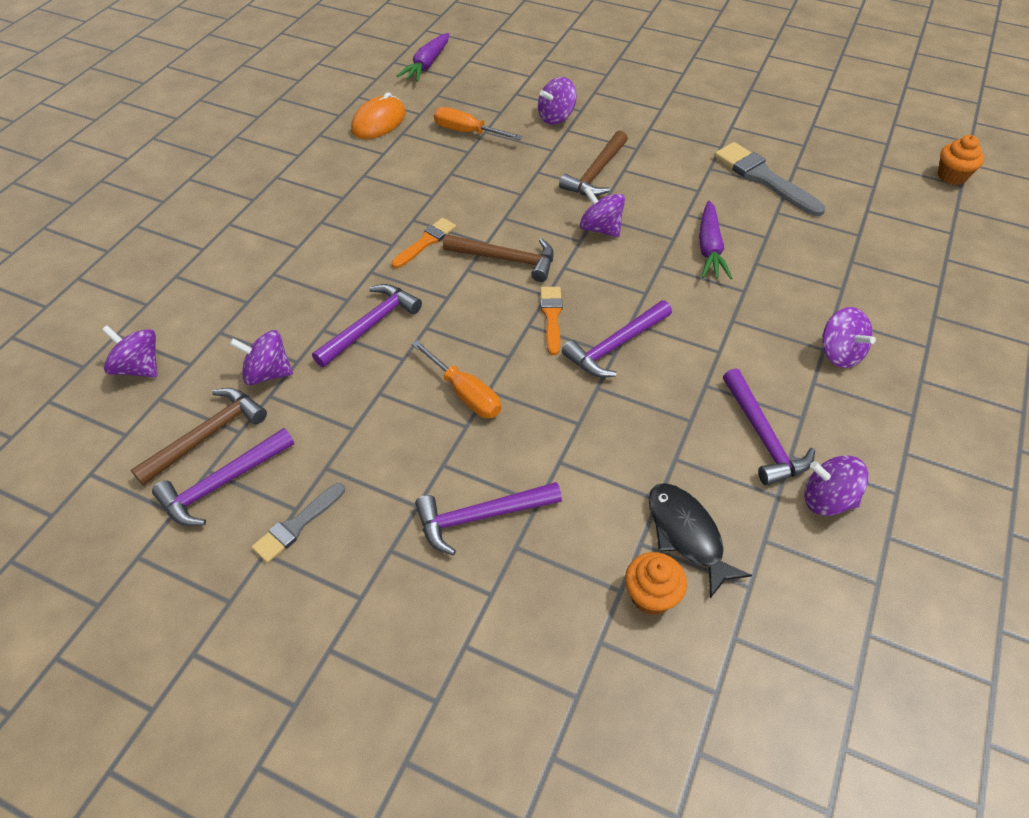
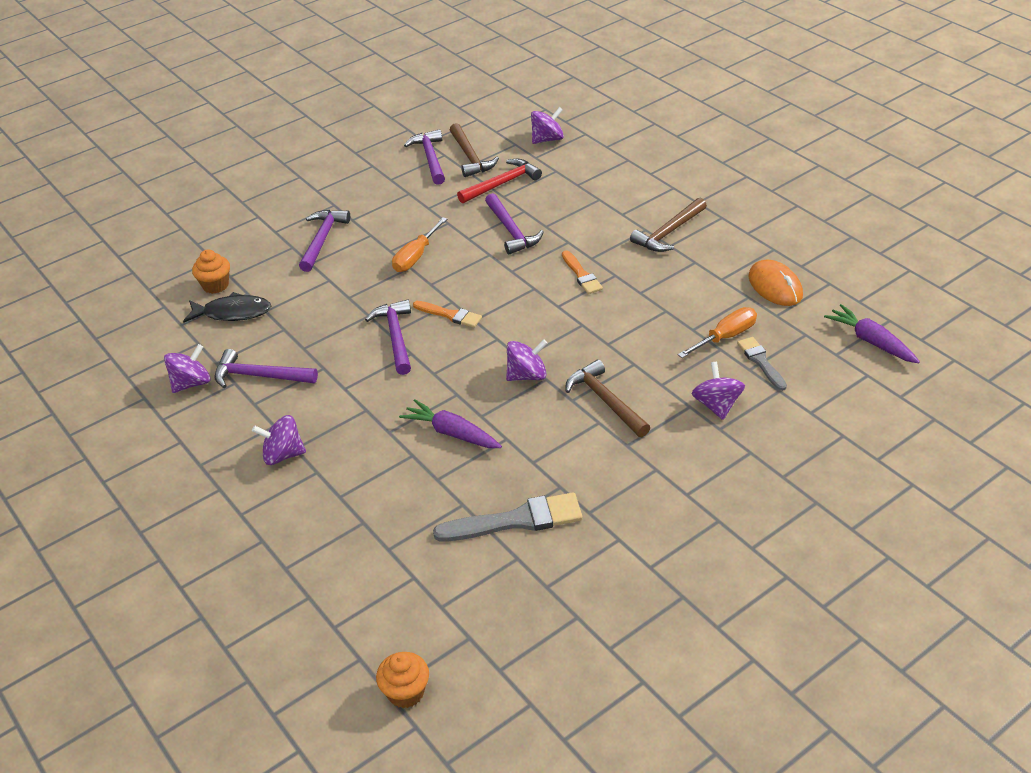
camera: 120 degrees right, 10 degrees down
purple spinning top [230,330,293,385] -> red hammer [457,159,542,203]
grey brush [252,483,345,563] -> grey brush moved to [737,337,787,391]
orange screwdriver [412,340,501,418] -> orange screwdriver turned 45 degrees counterclockwise [392,217,447,272]
brown hammer [443,234,554,282] -> brown hammer moved to [630,198,707,252]

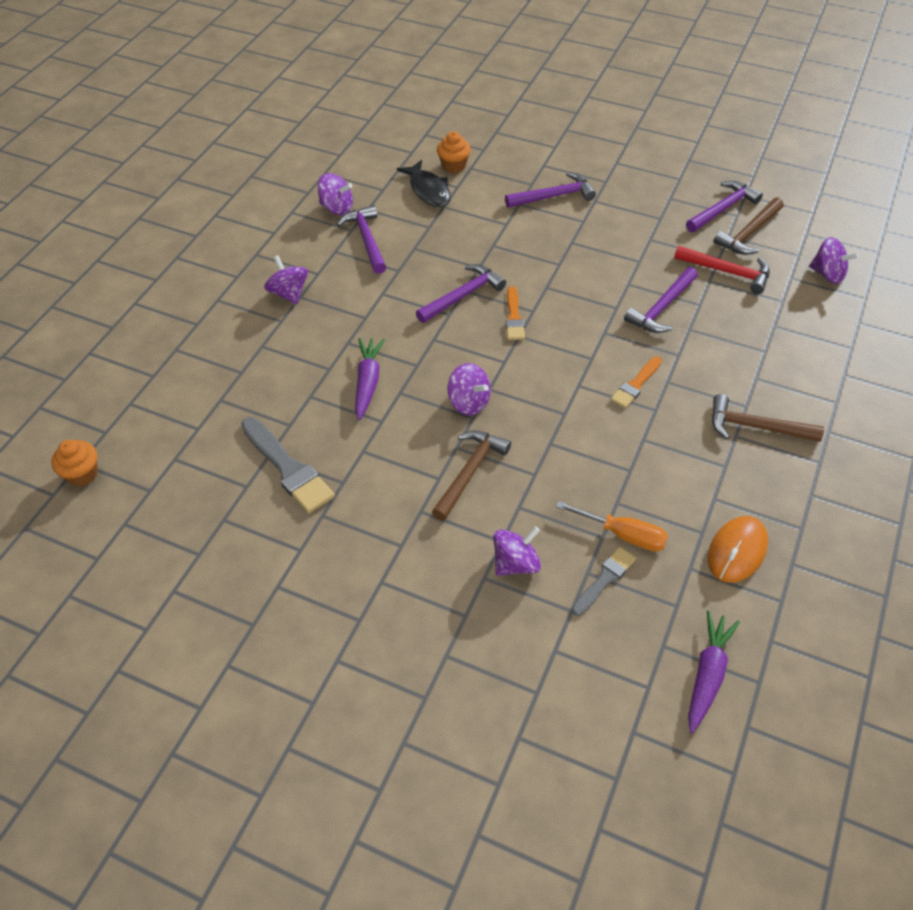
camera: 60 degrees right, 10 degrees up
orange screwdriver [392,217,447,272] -> none

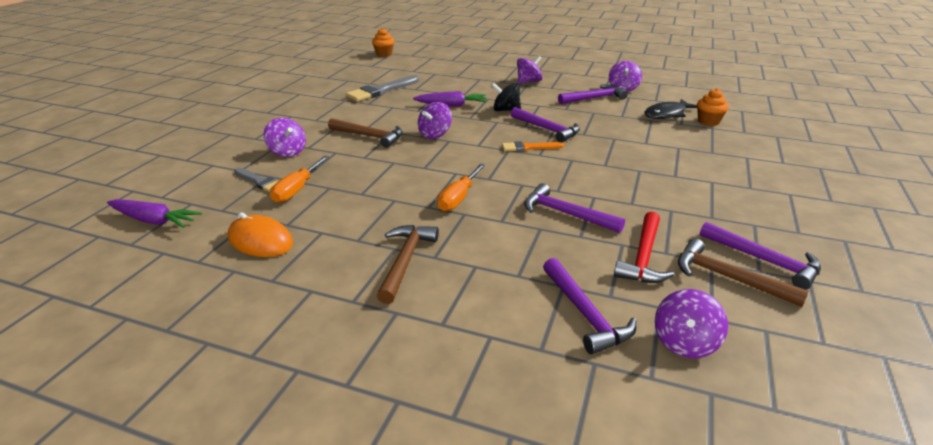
camera: 85 degrees right, 20 degrees down
purple hammer [505,172,596,208] -> purple hammer moved to [543,258,636,355]
orange brush [611,356,662,408] -> orange screwdriver [437,164,486,212]
none -> black spinning top [491,83,521,111]

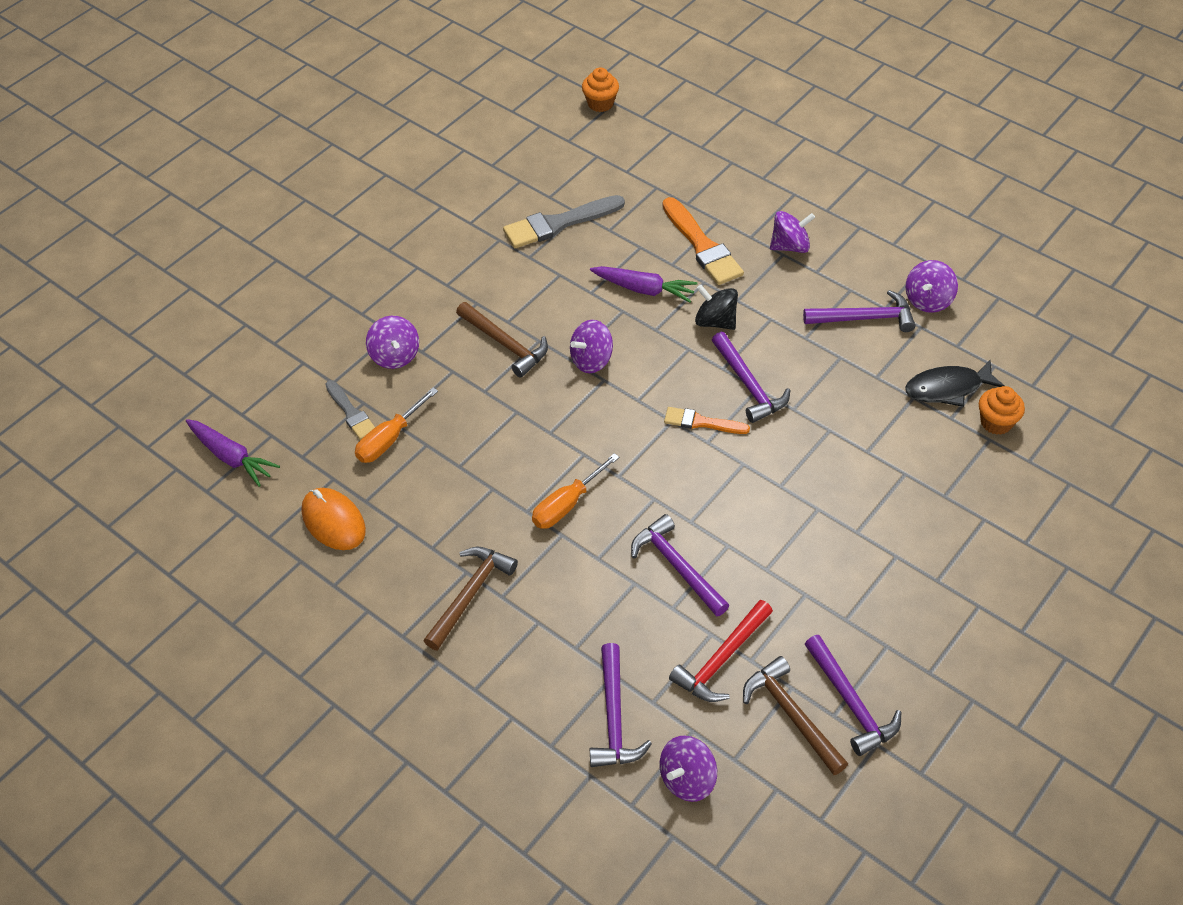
camera: 20 degrees right, 20 degrees up
none -> orange brush [662,197,744,285]

